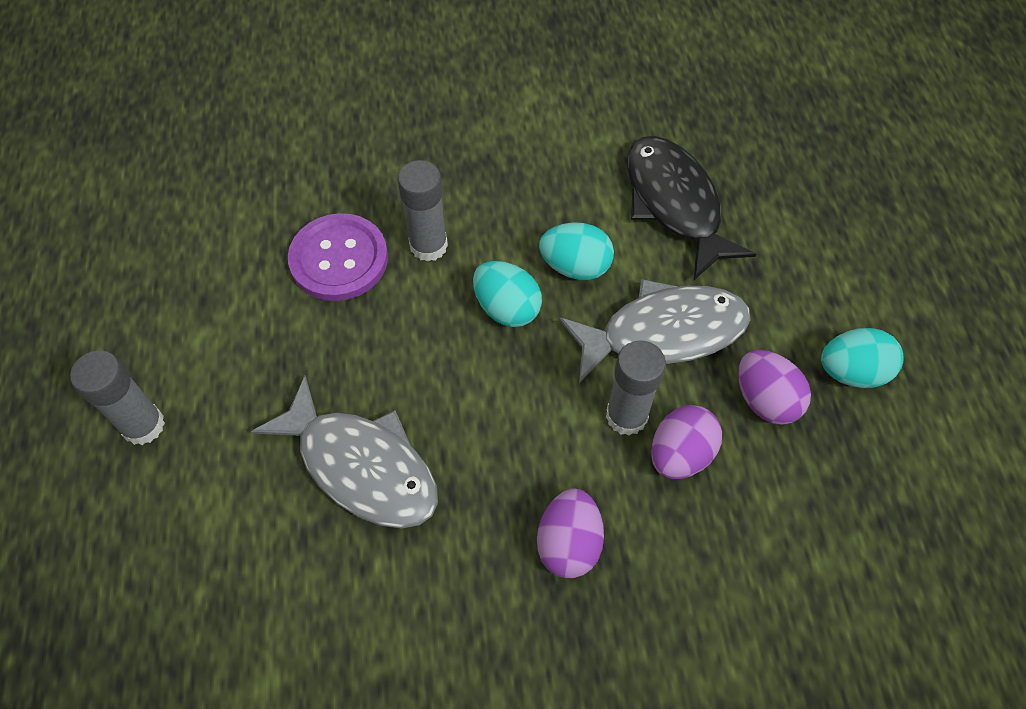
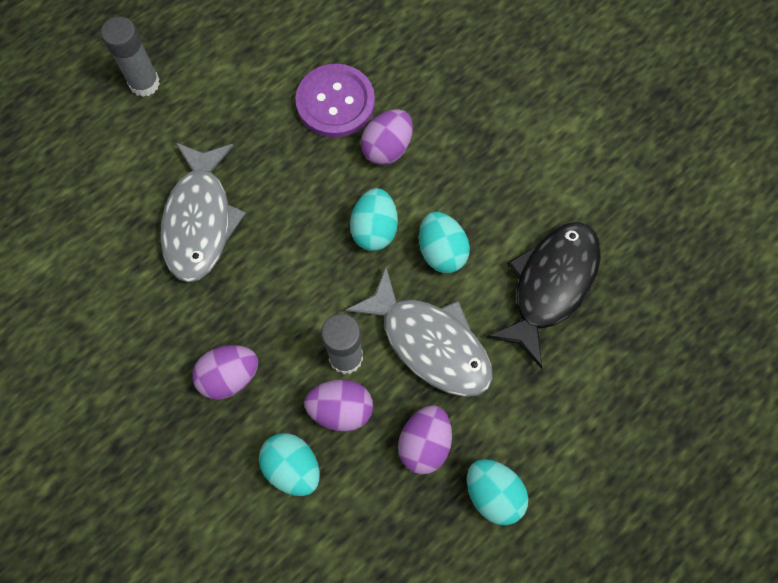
camera: 55 degrees right, 10 degrees up
grey glue stick [398,160,448,262] -> purple egg [361,109,413,165]
none -> turquoise egg [259,433,320,496]

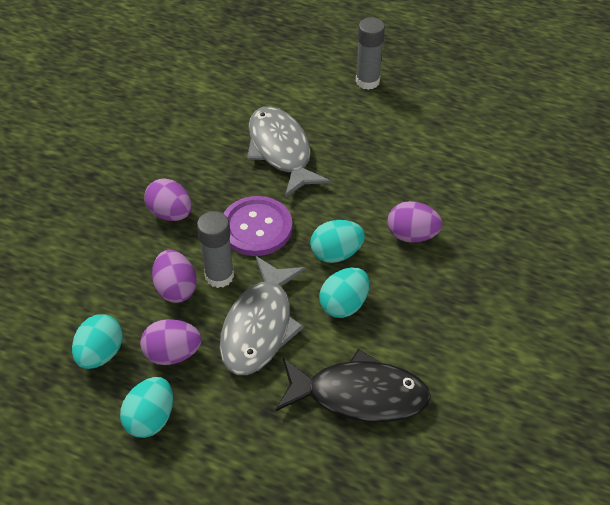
camera: 65 degrees right, 20 degrees down
grey fish [160,143,246,283] -> grey fish turned 90 degrees clockwise [247,106,331,198]
turquoise egg [259,433,320,496] -> turquoise egg moved to [72,314,123,369]
purple button [295,64,375,138] -> purple button moved to [223,196,292,256]

